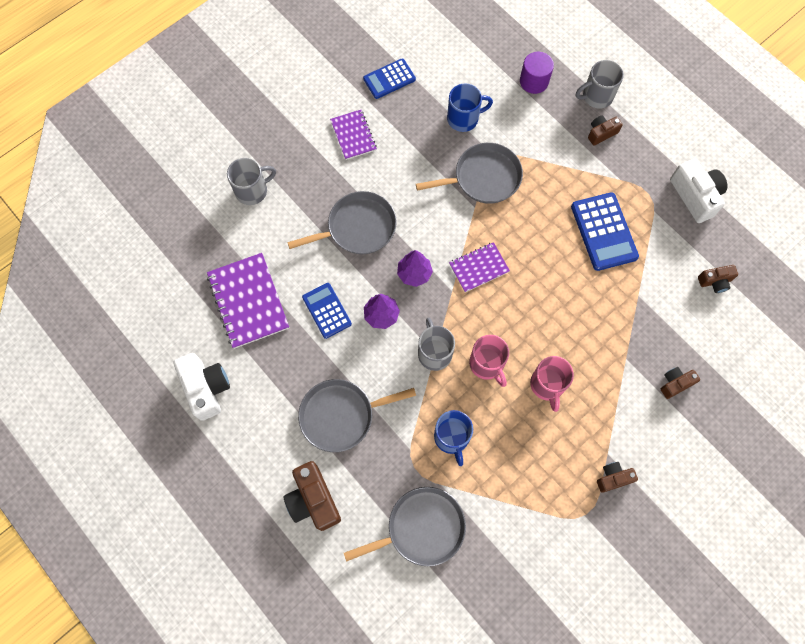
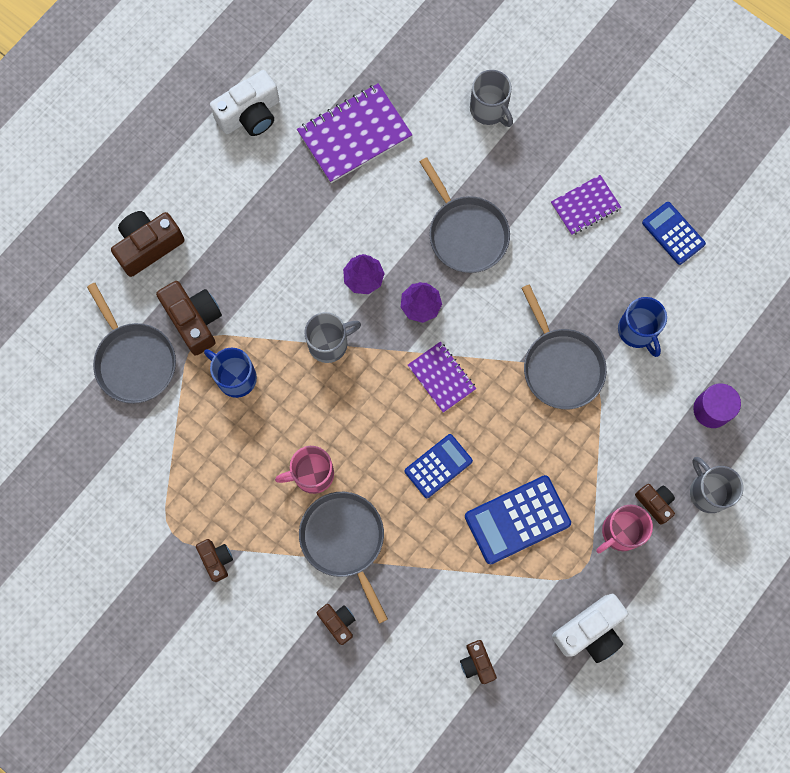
camera: 80 degrees right, 5 degrees up
grey pan [298,379,416,452] -> grey pan moved to [299,492,388,624]
blue calculator [302,283,352,339] -> blue calculator moved to [405,434,473,498]
blue mug [434,410,473,466] -> blue mug turned 60 degrees clockwise [204,348,257,398]
pink mug [469,335,509,387] -> pink mug moved to [596,505,653,554]
none -> brown camera [156,281,222,356]

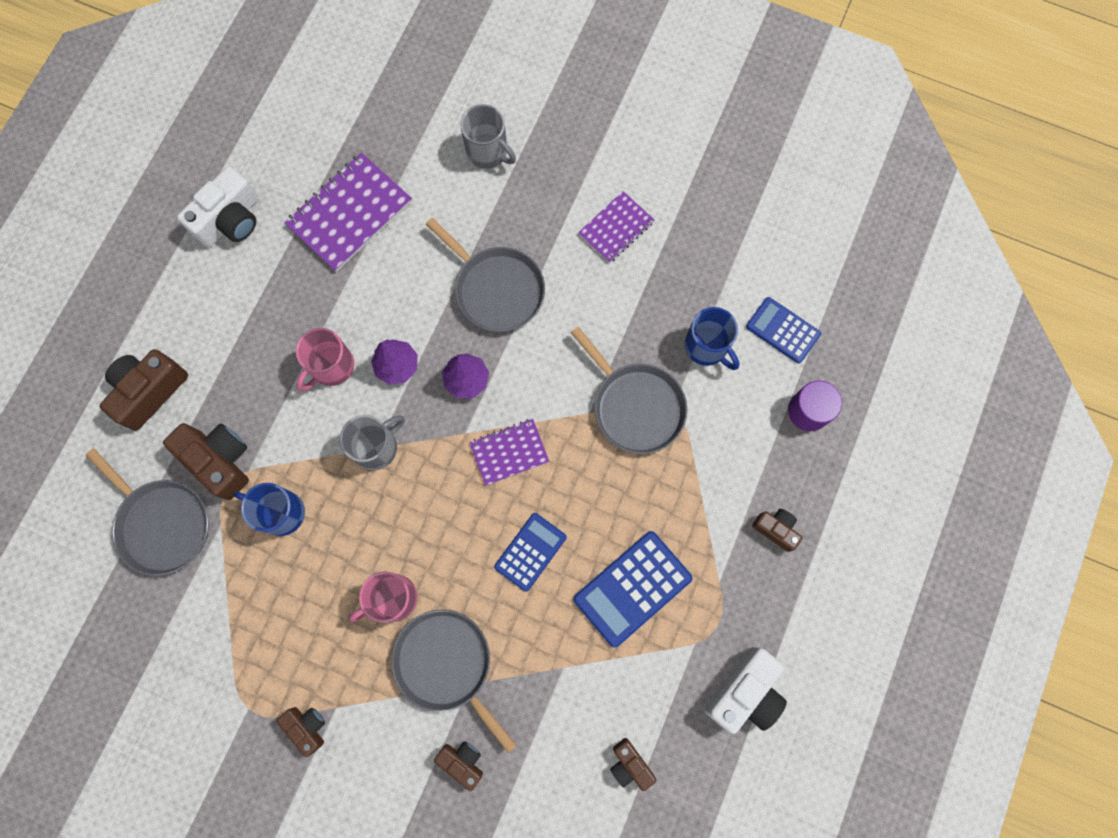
camera: 15 degrees left, 0 degrees up
purple notebook [408,341,476,413] -> purple notebook turned 60 degrees counterclockwise [469,419,549,486]
pink mug [596,505,653,554] -> pink mug moved to [296,328,354,391]
blue calculator [642,202,706,265] -> blue calculator moved to [746,297,821,363]
grey mug [690,457,744,513] -> none

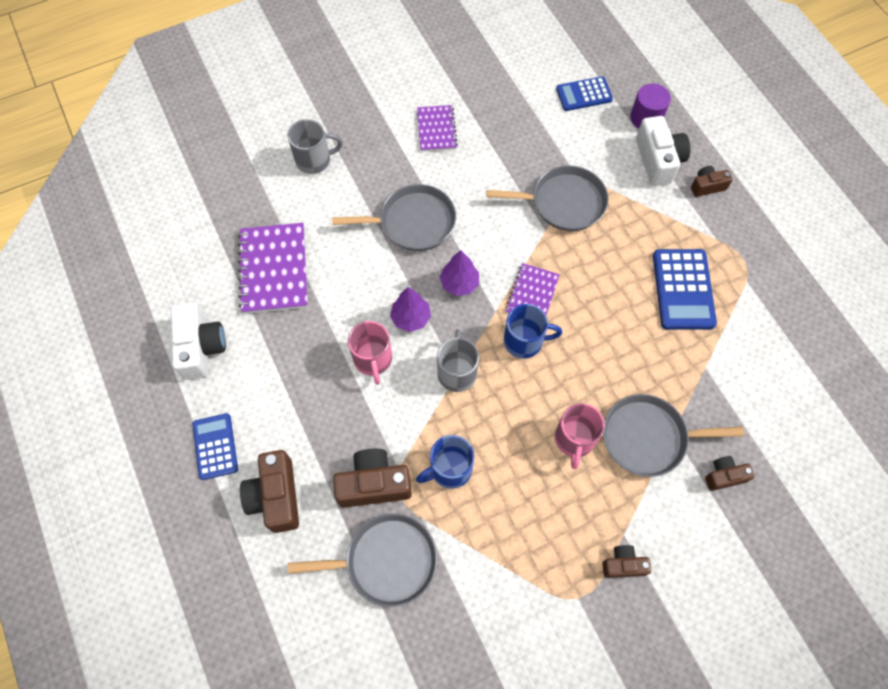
camera: 50 degrees left, 10 degrees down
blue calculator [494,513,567,592] -> blue calculator moved to [192,413,238,480]
brown camera [610,738,656,791] -> none
blue mug [684,307,739,370] -> blue mug moved to [504,304,562,359]
white camera [704,647,787,734] -> white camera moved to [636,116,690,186]

